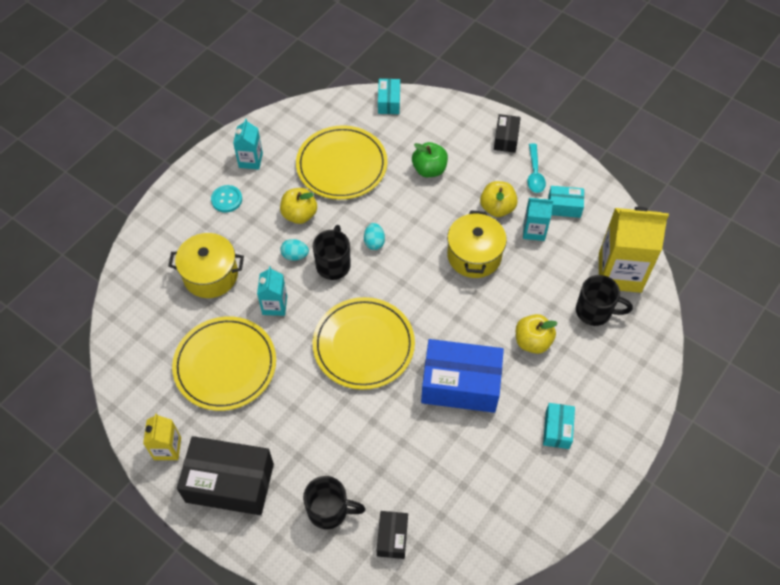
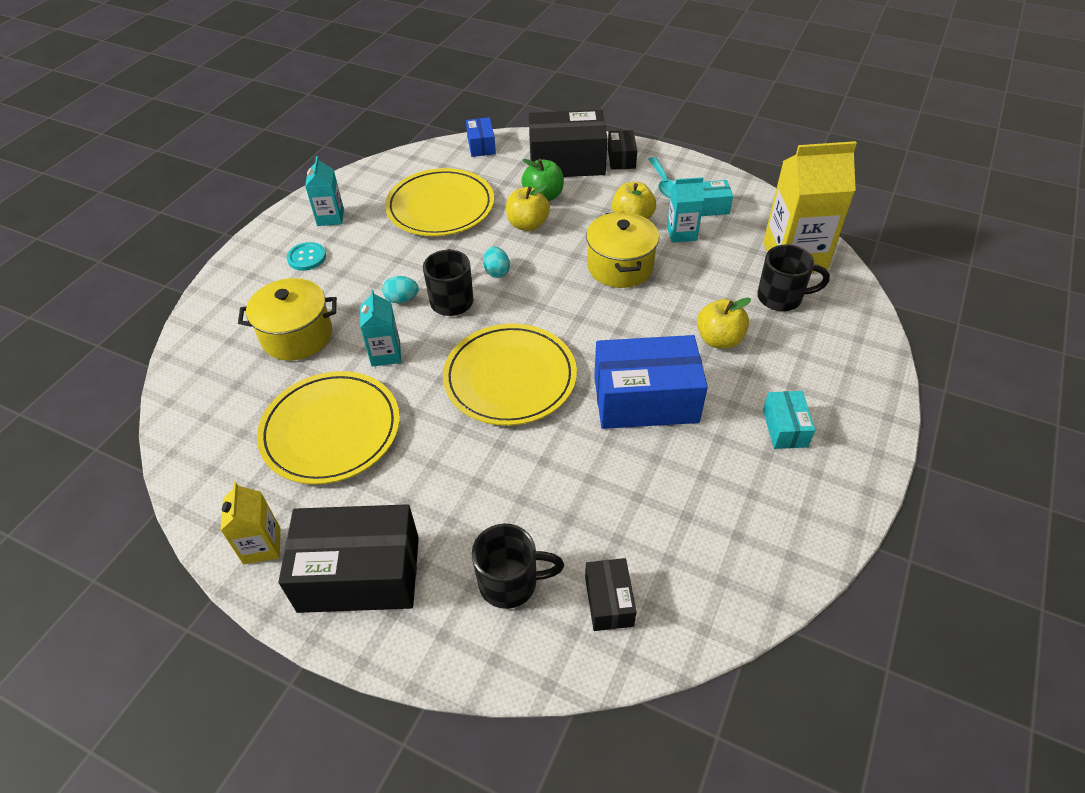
camera: 10 degrees left, 10 degrees down
yellow apple [280,188,317,224] -> yellow apple moved to [506,185,550,231]
turquoise box [378,79,400,114] -> blue box [466,117,496,157]
none -> black box [529,110,607,177]

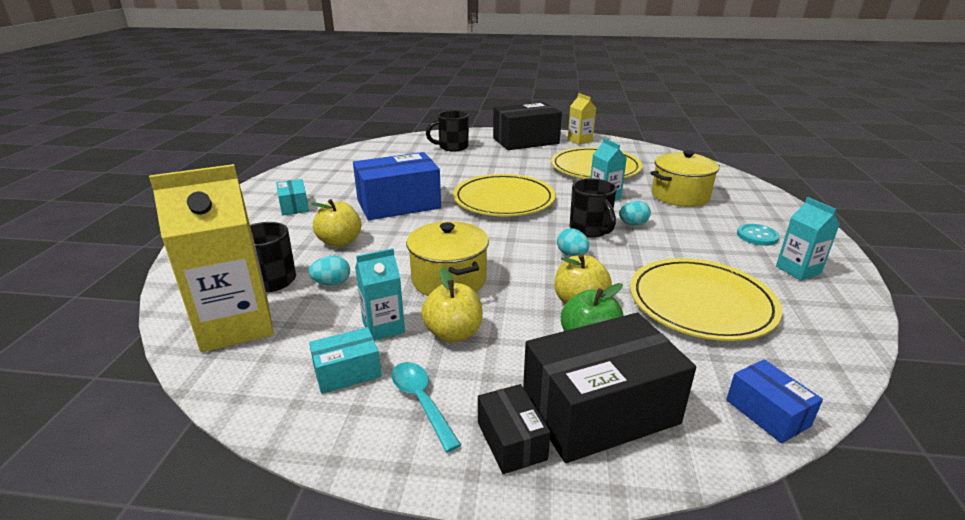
camera: 160 degrees right, 20 degrees down
black box [585,558,637,631] -> none
none -> turquoise egg [309,256,350,286]

